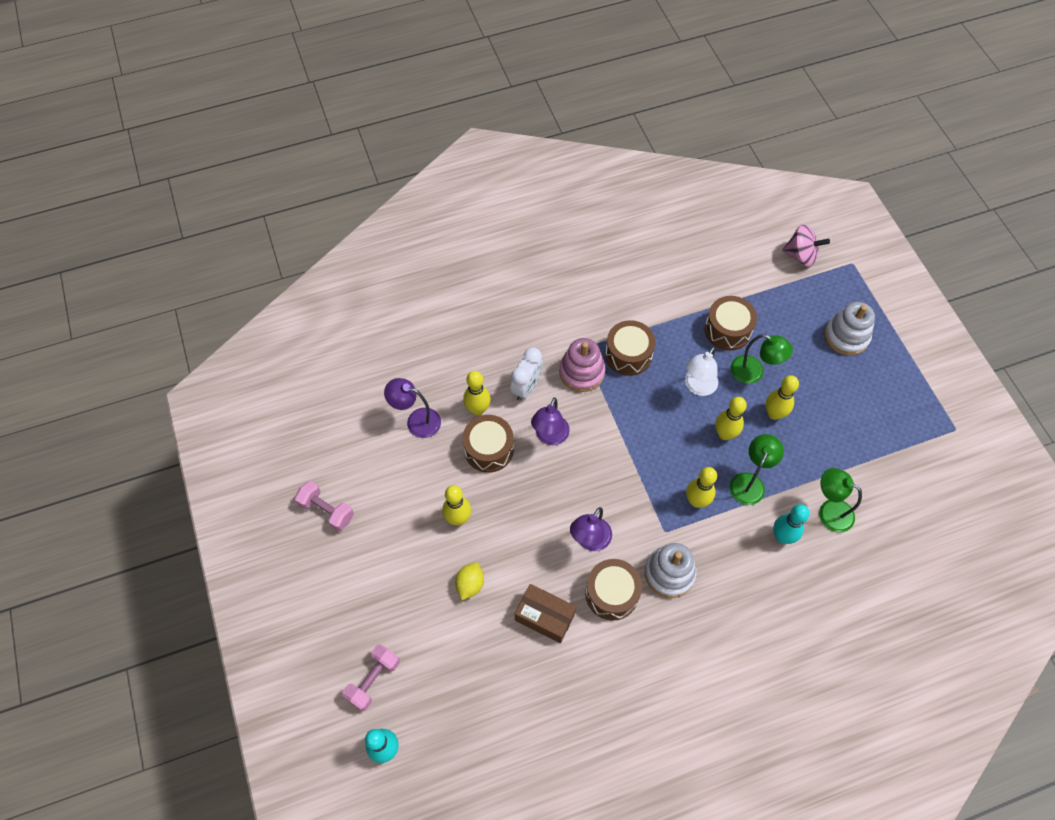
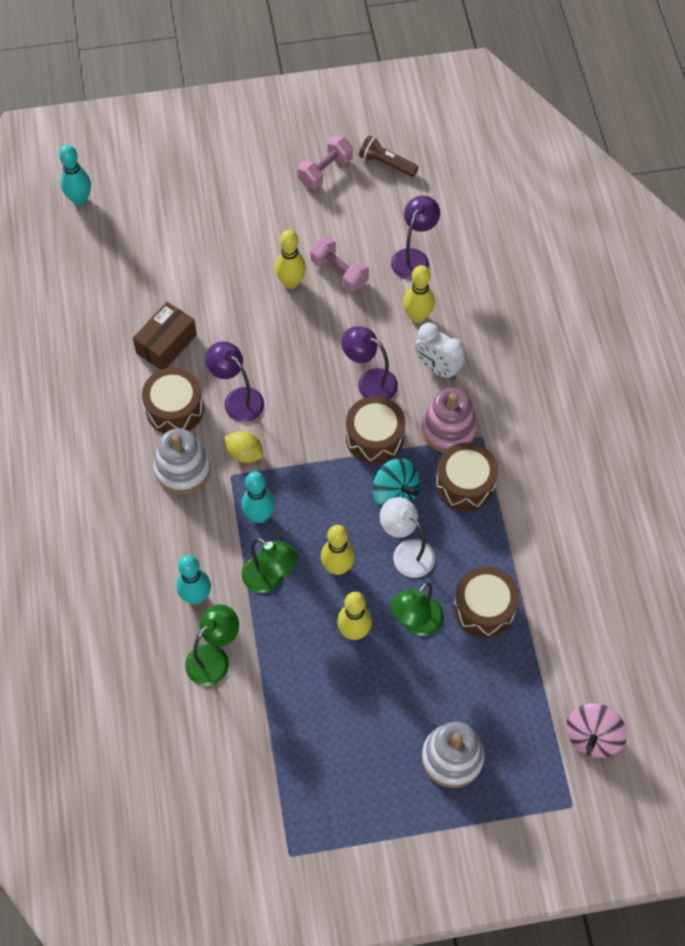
camera: 100 degrees right, 0 degrees up
pink dumbbell [342,644,400,711] -> pink dumbbell moved to [310,236,369,292]
yellow lemon [455,562,484,600] -> yellow lemon moved to [224,431,263,463]
brown drum [463,415,514,473] -> brown drum moved to [346,396,405,464]
yellow bowling pin [686,467,717,508] -> turquoise bowling pin [241,471,275,523]
none -> brown flashlight [359,135,419,177]
none -> turquoise spinning top [373,458,420,508]

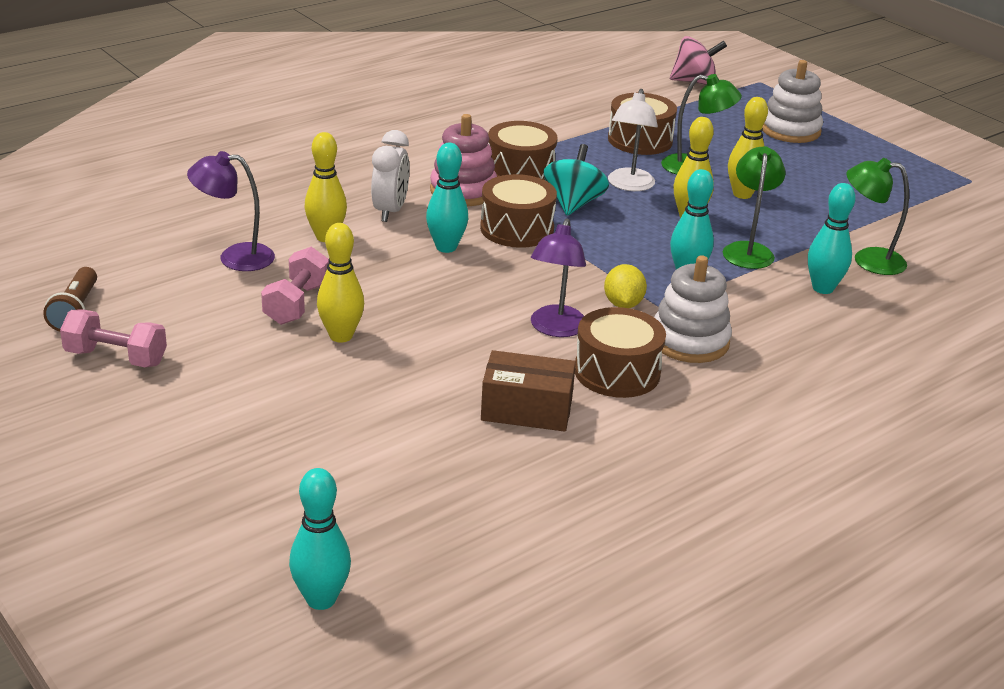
camera: 120 degrees left, 30 degrees down
purple lamp [342,326,398,399] -> turquoise bowling pin [426,143,468,253]

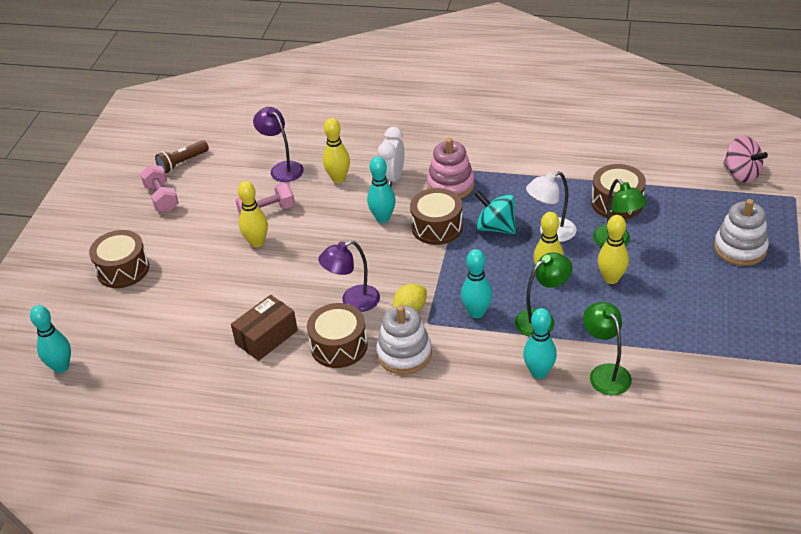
camera: 55 degrees right, 10 degrees up
white clock [371,130,410,222] -> white clock turned 135 degrees clockwise [378,127,404,186]
brown box [481,350,576,432] -> brown box turned 75 degrees clockwise [231,295,298,361]
brown drum [488,121,558,180] -> brown drum moved to [89,230,149,288]
turquoise spinning top [543,144,609,216] -> turquoise spinning top turned 120 degrees counterclockwise [475,191,516,234]

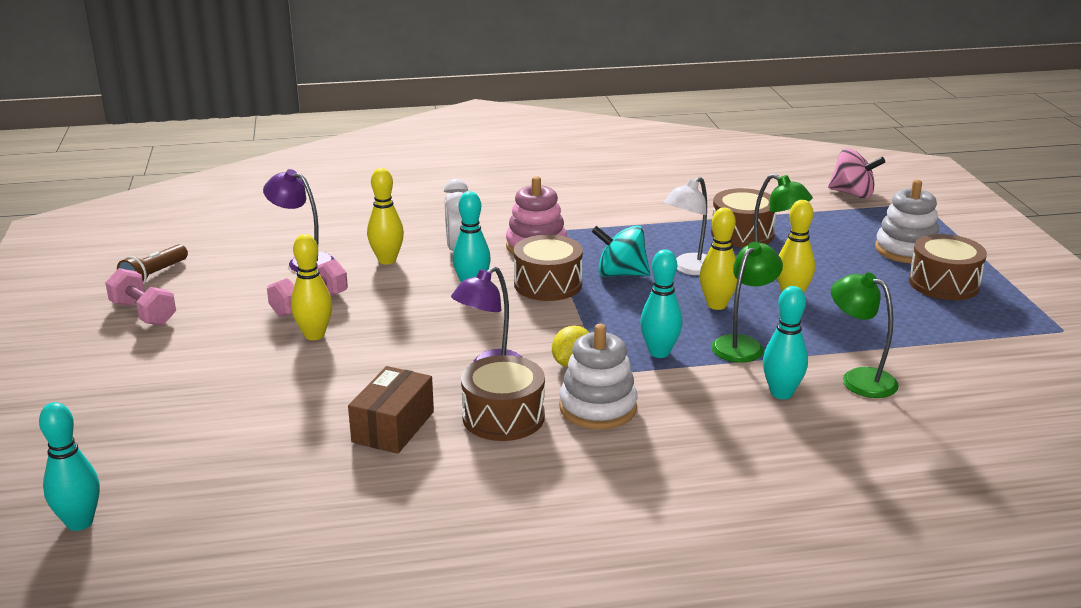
camera: 25 degrees left, 15 degrees down
brown drum [89,230,149,288] -> brown drum moved to [909,234,987,300]

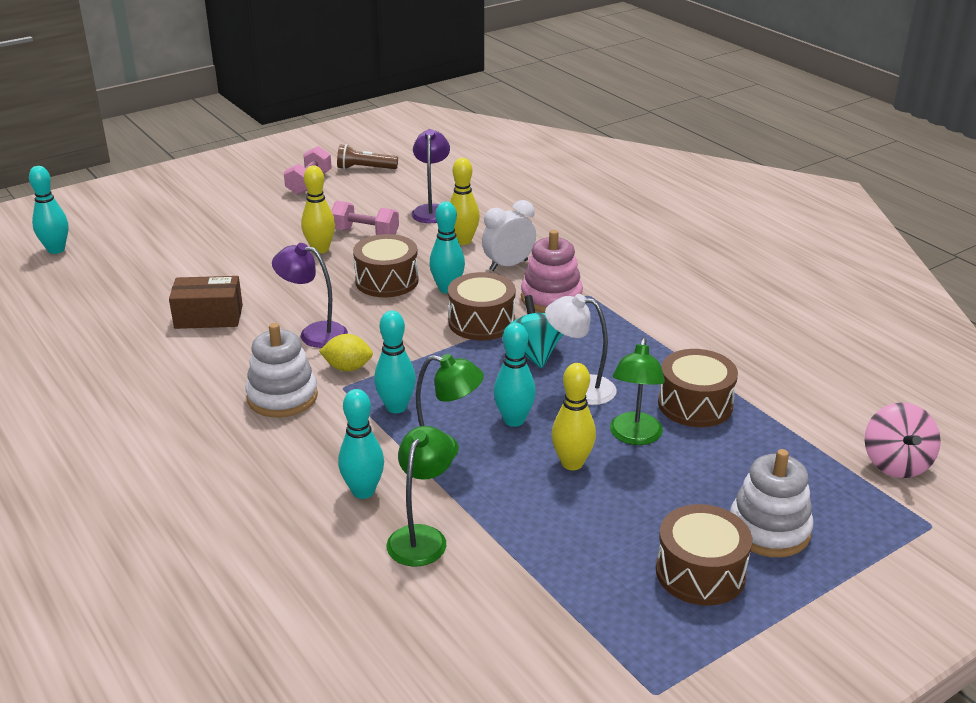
camera: 65 degrees right, 5 degrees up
brown drum [461,355,545,441] -> brown drum moved to [353,234,419,297]
yellow bowling pin [700,208,737,310] -> turquoise bowling pin [494,323,536,427]

